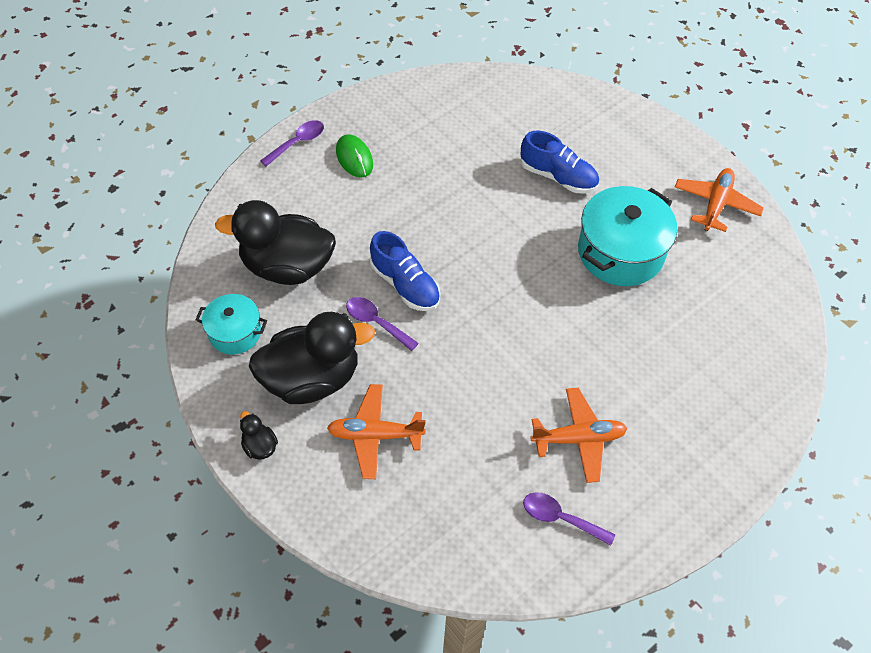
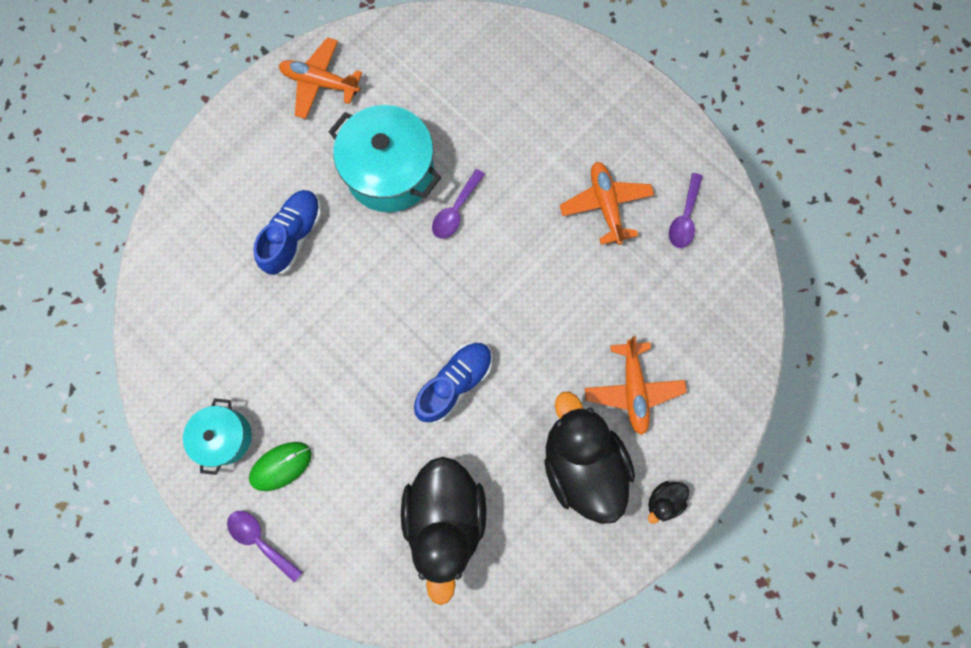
camera: 95 degrees left, 20 degrees up
turquoise pot [195,294,267,355] -> turquoise pot moved to [183,398,252,475]
purple spoon [346,297,419,351] -> purple spoon moved to [432,169,485,239]

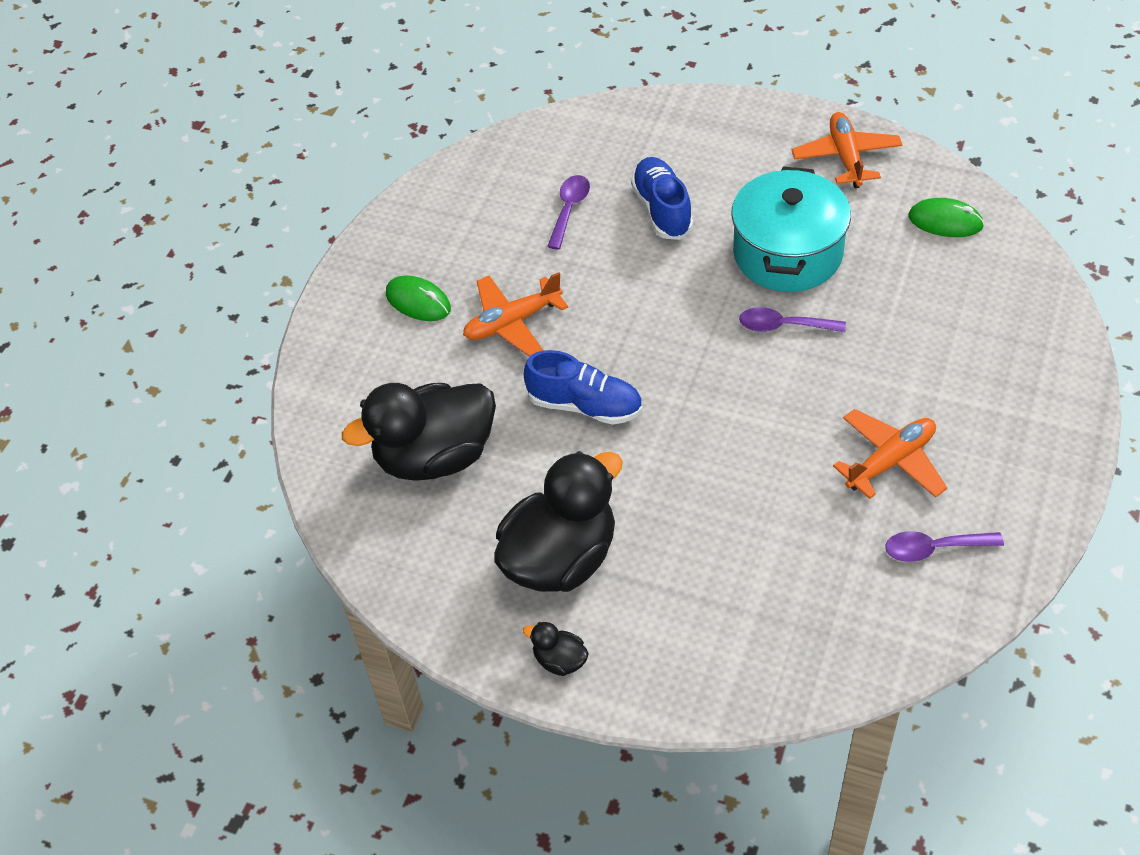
camera: 70 degrees right, 25 degrees down
turquoise pot [183,398,252,475] -> none
purple spoon [227,511,303,582] -> purple spoon moved to [547,175,590,250]
blue shoe [253,190,322,275] -> blue shoe turned 105 degrees counterclockwise [631,157,693,240]
orange plane [585,336,687,435] -> orange plane moved to [463,272,568,357]
none -> green mouse [908,198,984,237]

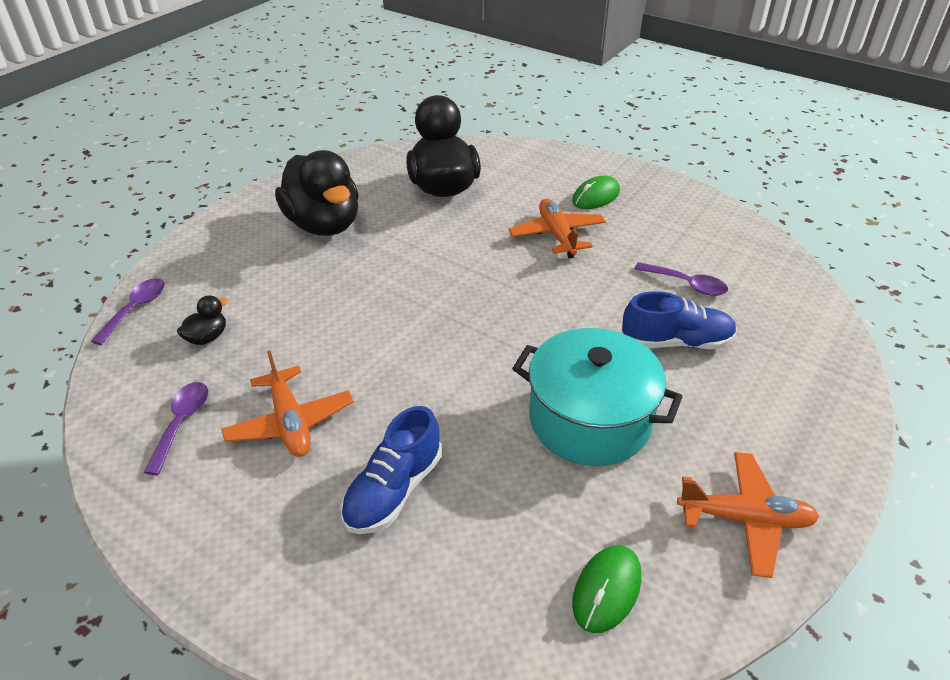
camera: 100 degrees right, 10 degrees down
black duck [523,622,589,676] -> black duck moved to [177,295,228,345]
blue shoe [524,350,642,425] -> blue shoe moved to [341,406,442,534]
purple spoon [739,307,846,332] -> purple spoon moved to [91,278,165,345]

